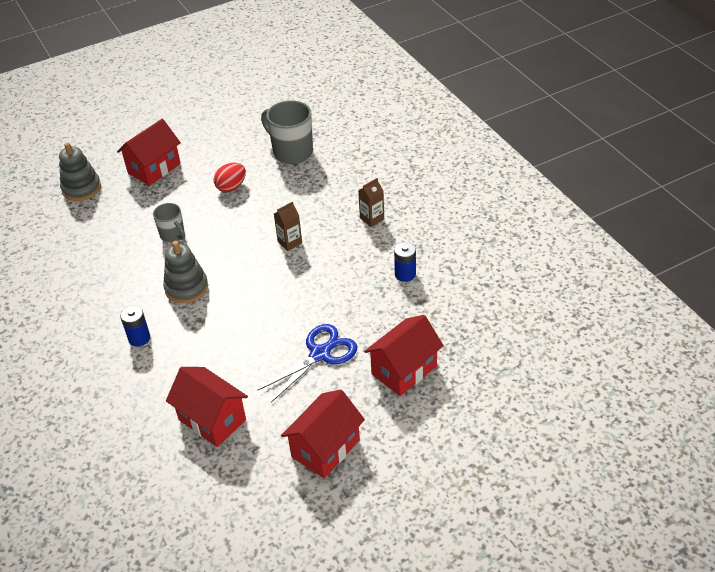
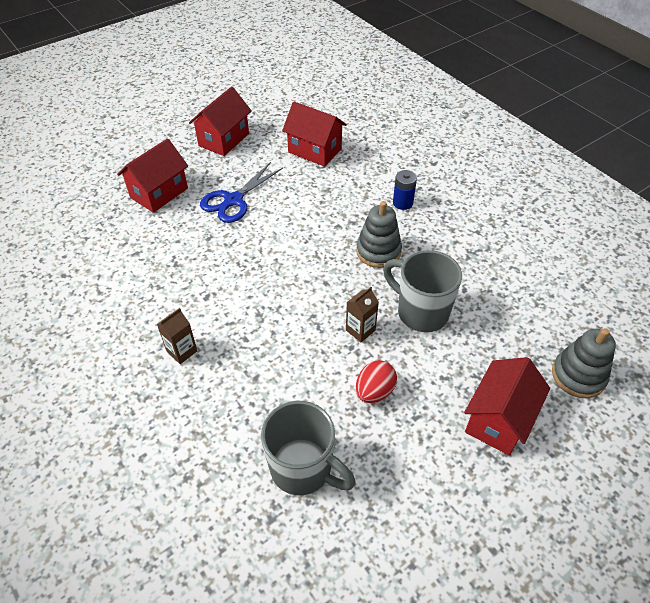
camera: 170 degrees right, 5 degrees up
grey mug [153,203,185,242] -> grey mug [383,250,462,332], size x1.73
brown carton [274,201,302,251] -> brown carton moved to [346,287,379,342]
blue battery [394,242,416,282] -> none

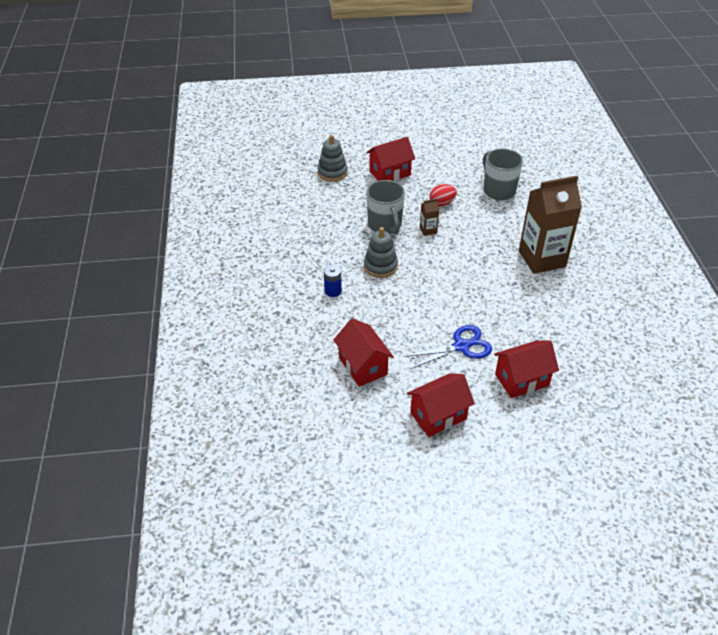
camera: 150 degrees left, 5 degrees down
brown carton [157,308,197,364] -> brown carton [519,176,582,274], size x2.45

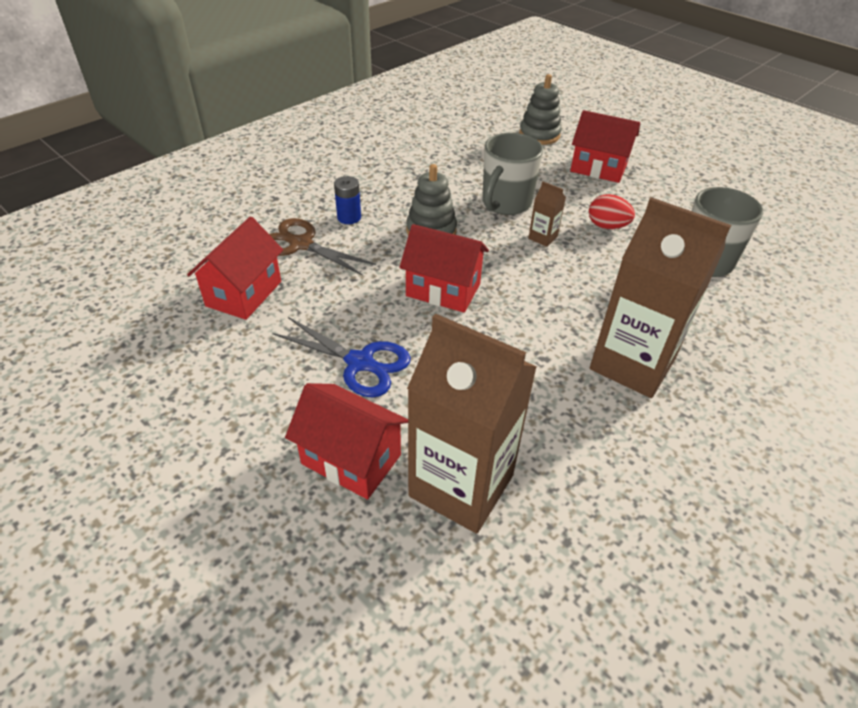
camera: 50 degrees right, 0 degrees up
red house [407,373,475,437] -> red house moved to [400,224,489,313]
none -> brown scissors [269,218,376,276]
none -> brown carton [407,313,537,534]

